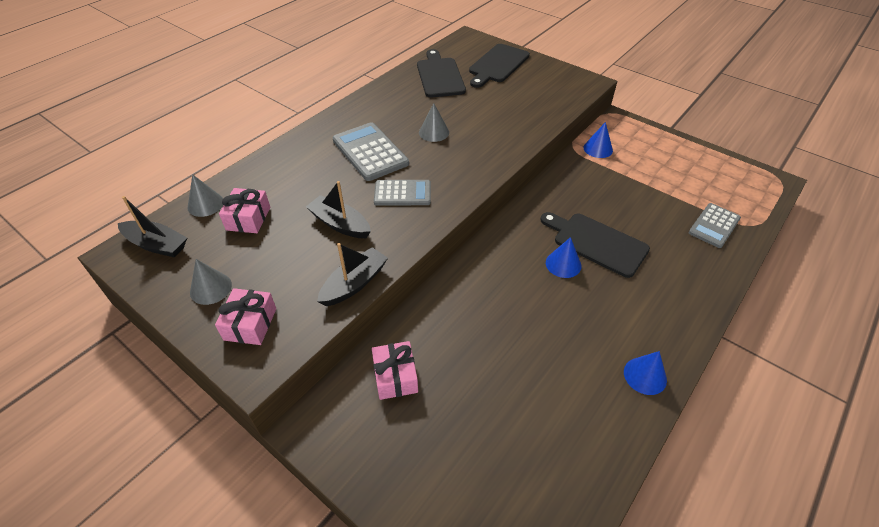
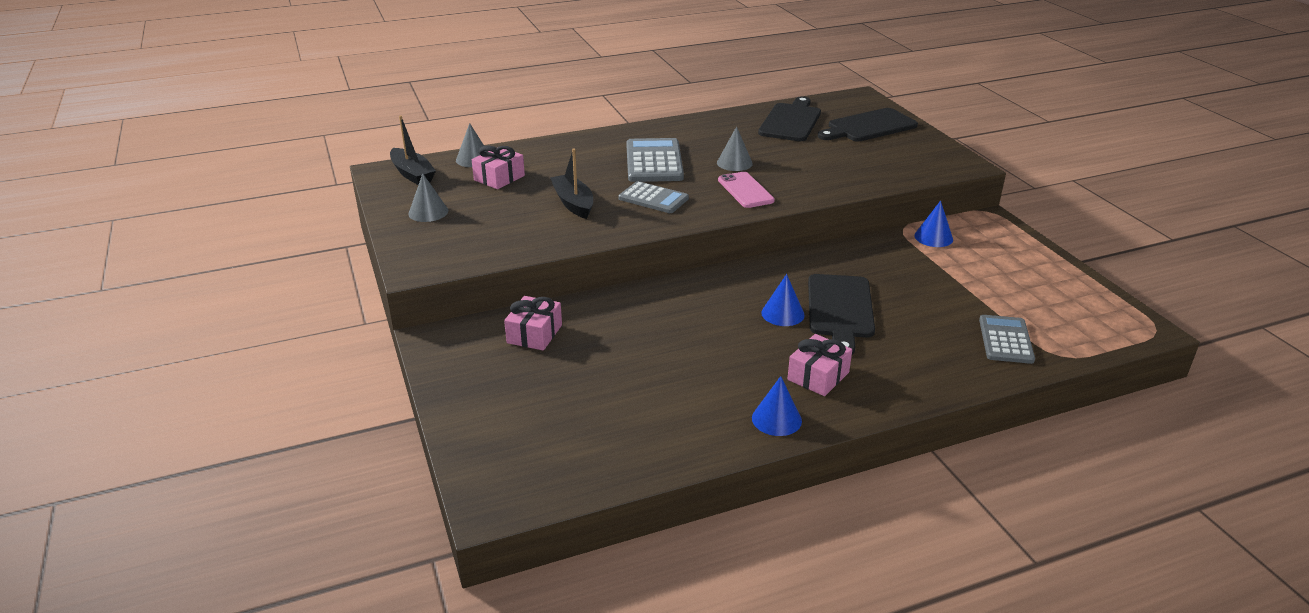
camera: 30 degrees right, 15 degrees down
pink gift [215,288,276,345] -> pink gift moved to [788,334,852,396]
black boat [317,243,388,306] -> none
black cutting board [541,212,650,278] -> black cutting board turned 150 degrees counterclockwise [808,274,875,355]
grey calculator [688,203,741,248] -> grey calculator turned 120 degrees clockwise [979,315,1035,364]
none -> pink phone [718,172,775,208]

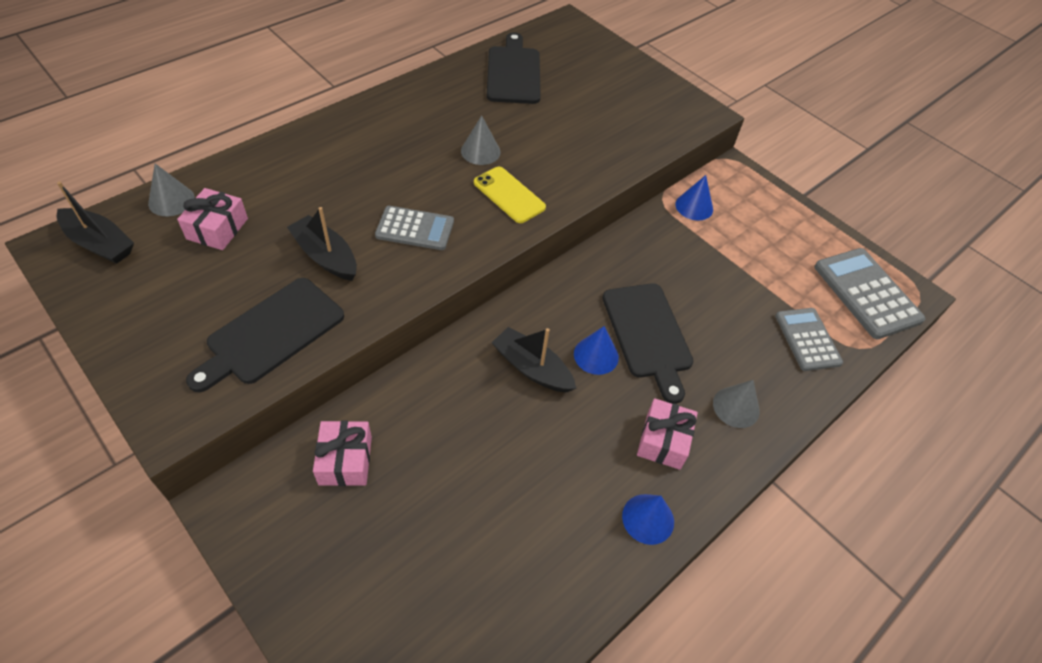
camera: 25 degrees left, 20 degrees up
grey cone [408,173,448,222] -> grey cone moved to [713,380,760,428]
grey calculator [626,138,684,182] -> grey calculator moved to [814,248,926,339]
pink phone [718,172,775,208] -> yellow phone [474,166,546,223]
black cutting board [818,108,918,142] -> black cutting board moved to [186,278,344,392]
none -> black boat [492,327,576,393]

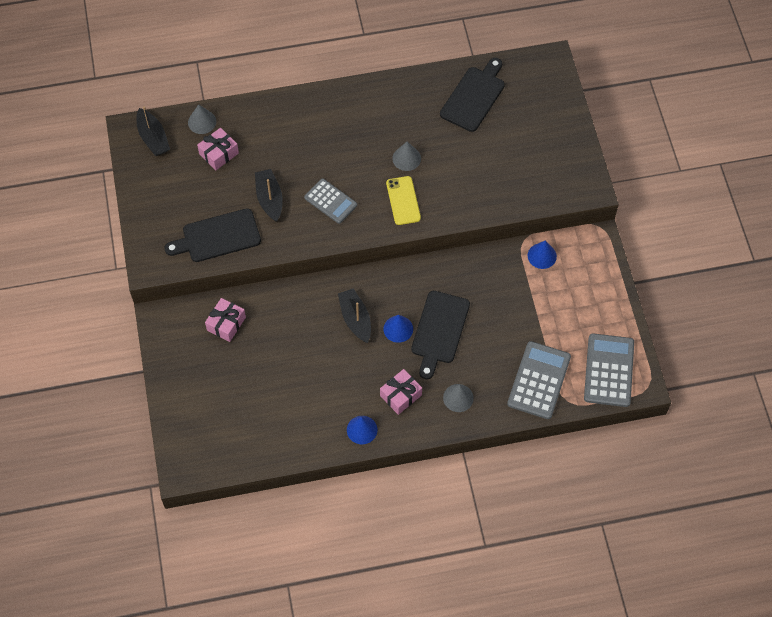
camera: 35 degrees right, 10 degrees up
grey calculator [775,308,843,371] -> grey calculator [507,341,571,419], size x1.51

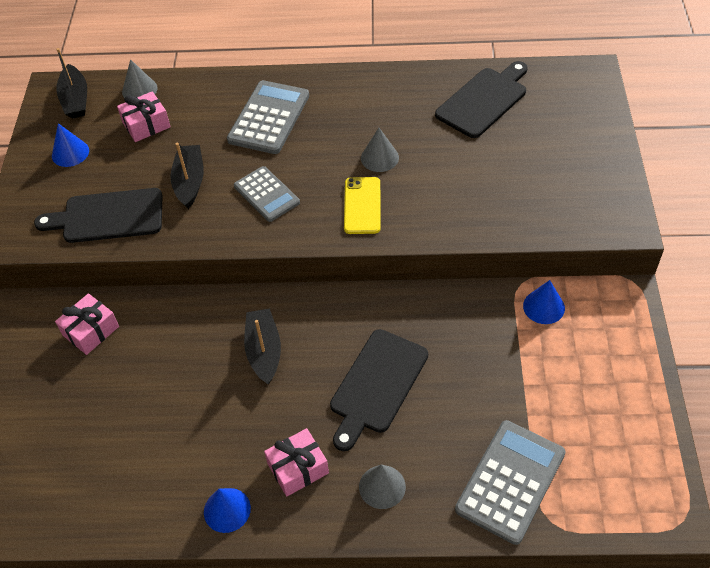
camera: 15 degrees right, 10 degrees down
blue cone [383,315,413,343] -> blue cone moved to [52,123,89,167]
grey calculator [584,333,634,407] -> grey calculator moved to [227,80,309,154]

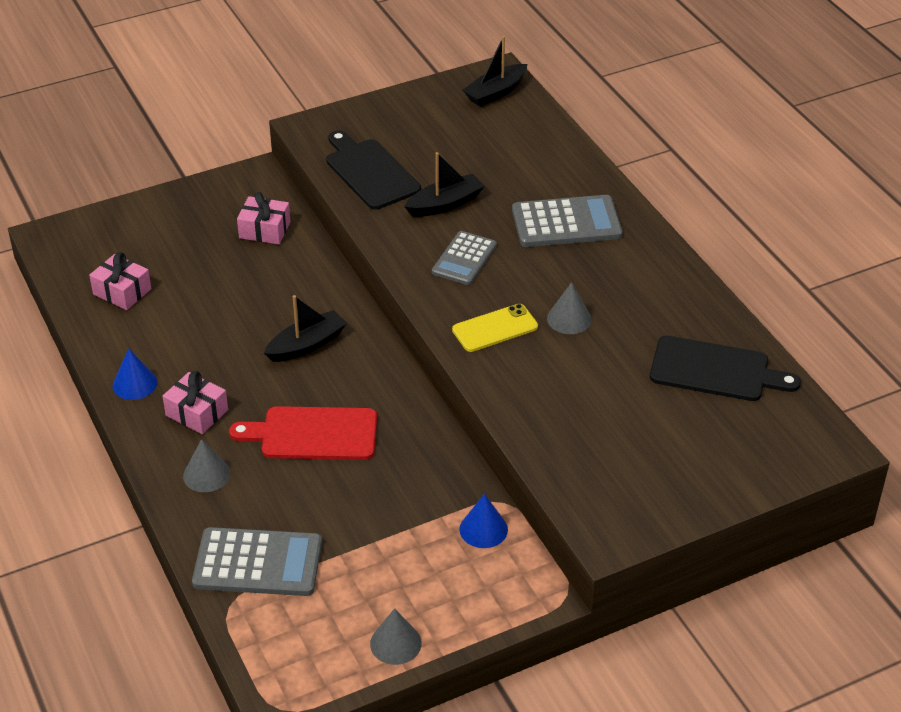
camera: 60 degrees right, 10 degrees down
blue cone [52,123,89,167] -> none
pink gift [117,91,170,142] -> pink gift moved to [89,252,151,310]
grey cone [122,59,158,98] -> grey cone moved to [370,608,422,665]
black cutting board [330,329,428,451] -> red cutting board [229,406,377,460]

